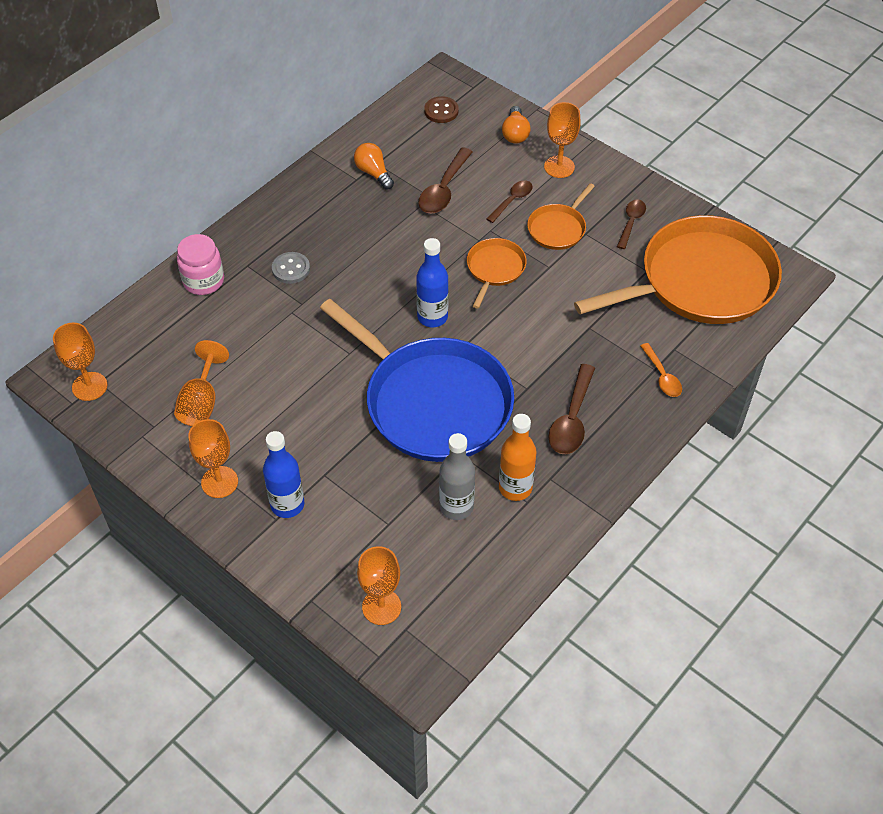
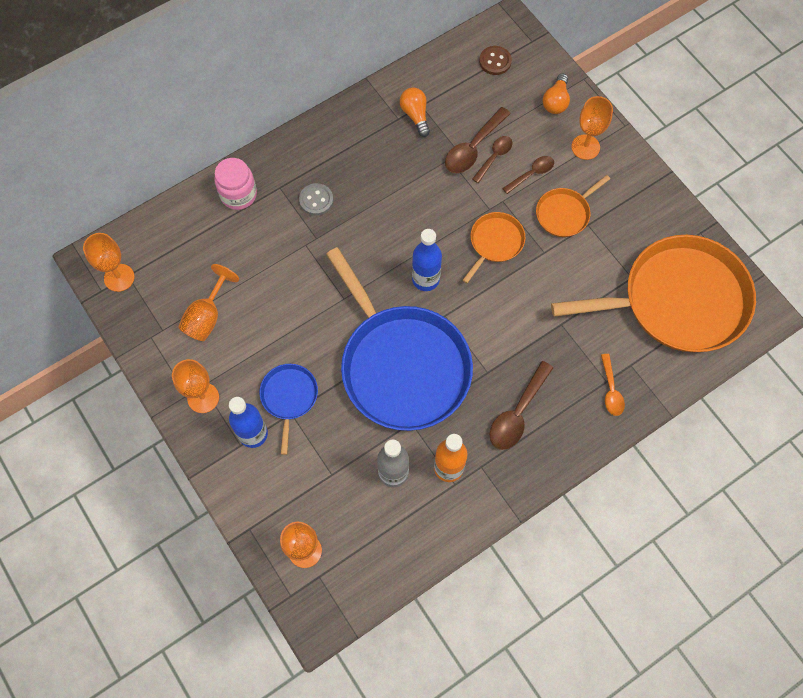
camera: 15 degrees right, 15 degrees up
brown spoon [617,200,646,249] -> brown spoon moved to [472,136,512,183]
none -> blue pan [259,364,318,455]

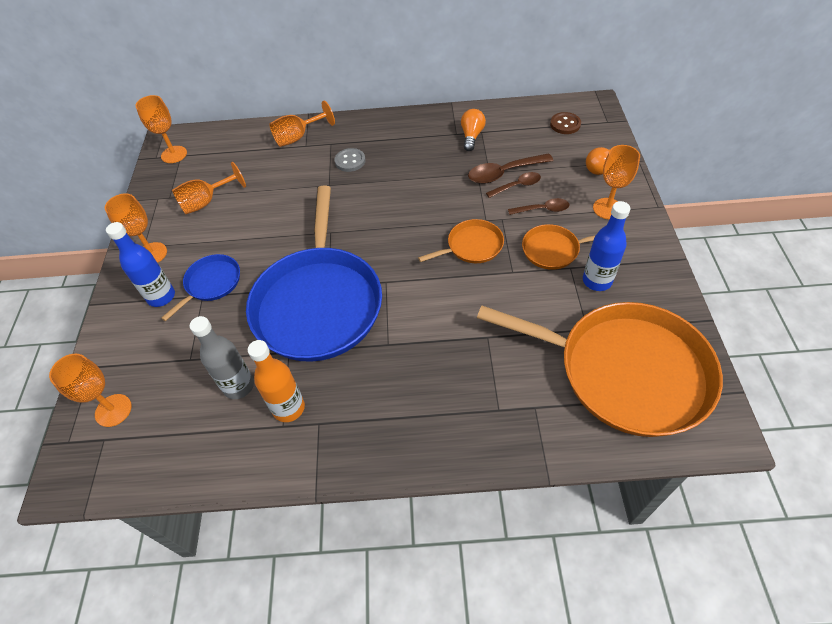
camera: 35 degrees right, 15 degrees down
pink jar [214,158,257,210] -> orange goblet [269,101,335,147]
blue bottle [412,229,442,291] -> blue bottle moved to [583,201,631,291]
brown spoon [490,361,553,450] -> none
orange spoon [601,354,625,416] -> none

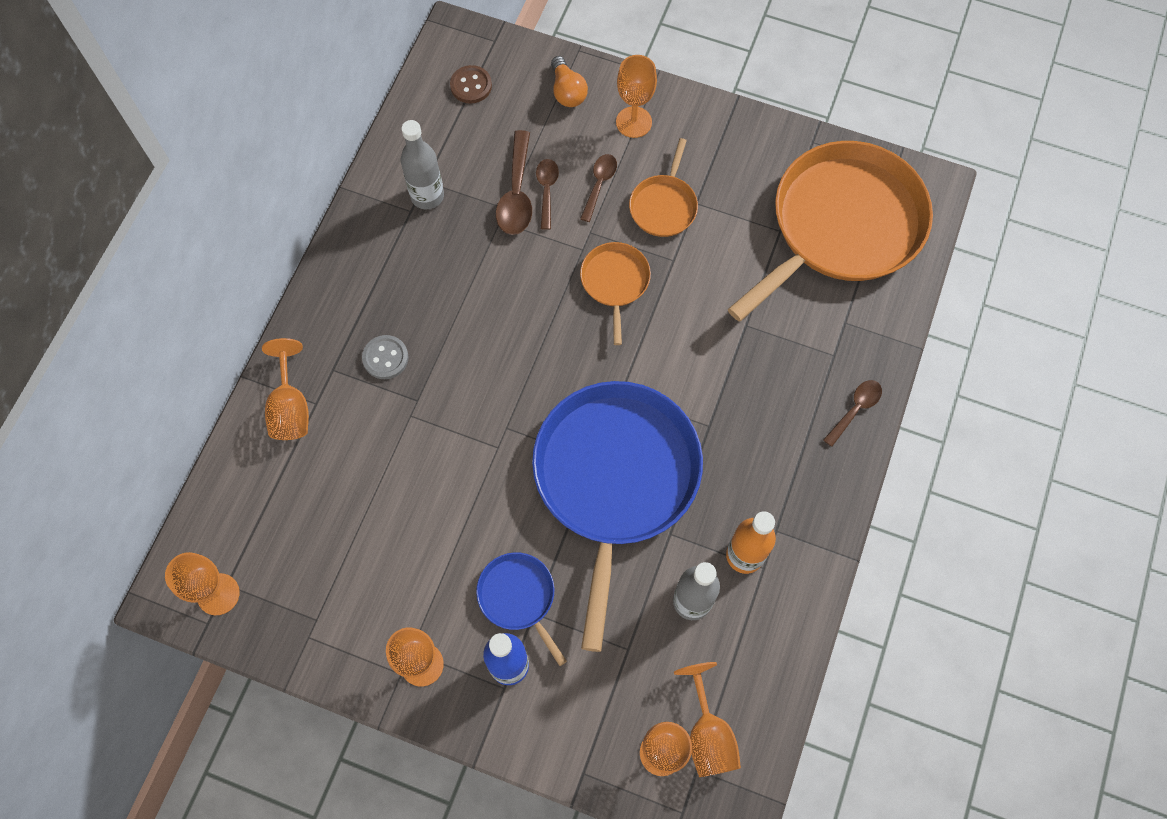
camera: 70 degrees left, 15 degrees up
orange goblet [172,162,246,214] -> orange goblet moved to [674,662,741,777]
blue pan [246,185,382,362] -> blue pan turned 105 degrees counterclockwise [532,381,703,652]
orange light bulb [461,109,486,151] -> grey bottle [401,120,444,209]
blue bottle [583,201,631,291] -> none
none -> brown spoon [823,380,882,447]

